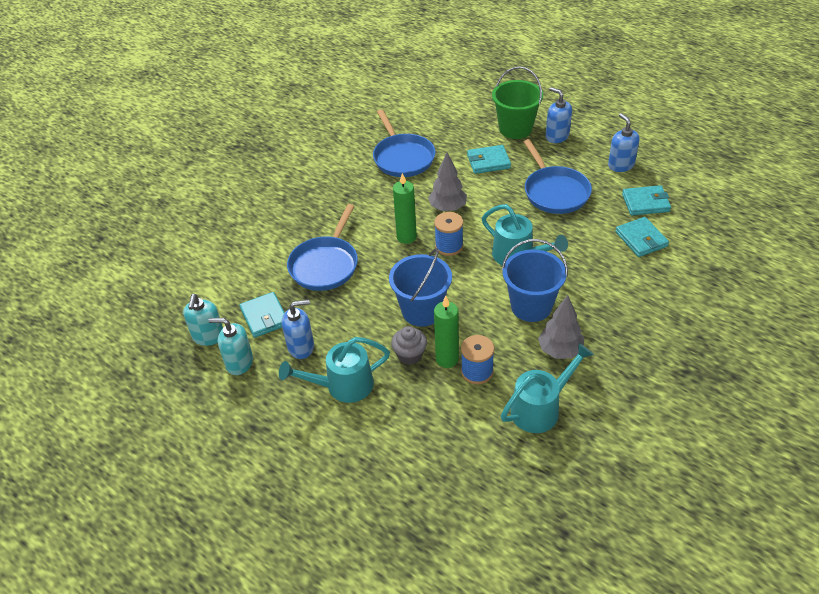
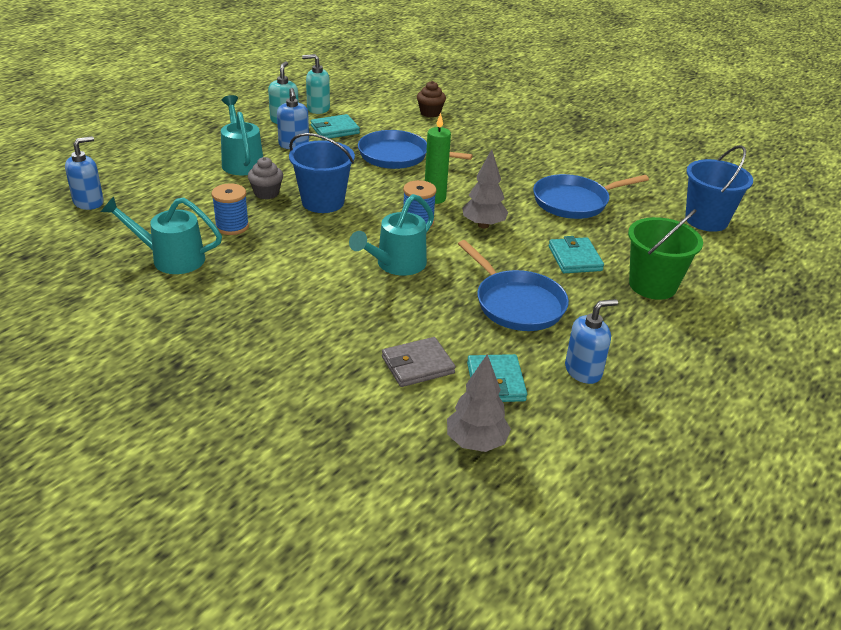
camera: 85 degrees right, 10 degrees down
green candle [434,296,459,368] -> none
turquoise watering can [501,343,594,433] -> turquoise watering can turned 135 degrees clockwise [101,196,222,274]
blue bucket [502,239,568,322] -> blue bucket moved to [685,145,753,232]
blue pan [524,139,592,214] -> blue pan turned 105 degrees counterclockwise [458,240,569,331]
grey tree [538,295,584,359] -> grey tree moved to [447,354,511,452]
blue soap dispenser [546,87,572,143] -> blue soap dispenser moved to [65,136,104,210]
turquoise wallet [615,217,669,257] -> grey wallet [382,337,455,387]
none -> brown cupcake [417,81,446,117]

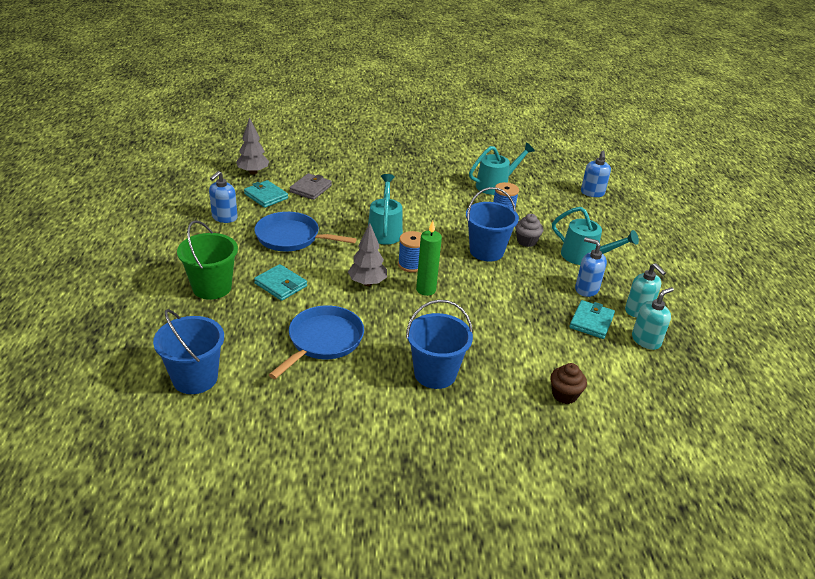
camera: 140 degrees right, 0 degrees up
blue pan [358,130,473,169] -> none
none -> blue bucket [406,300,473,389]

